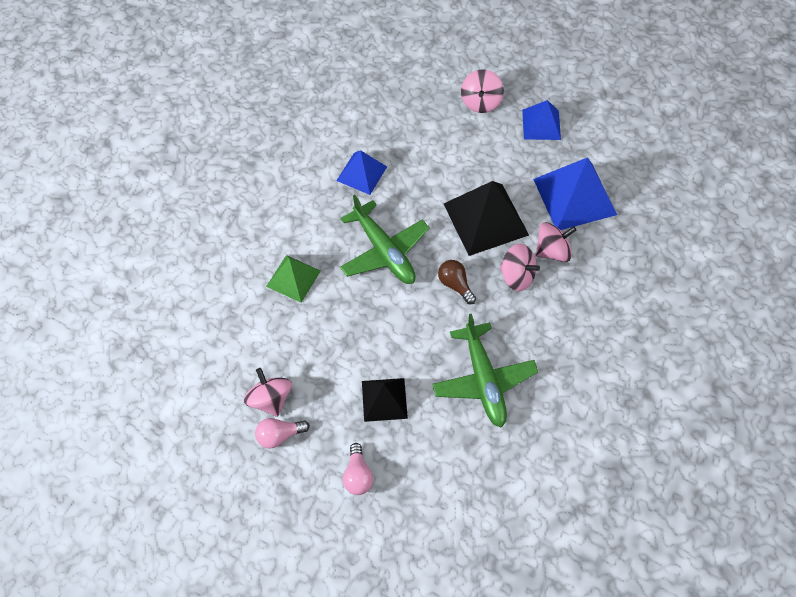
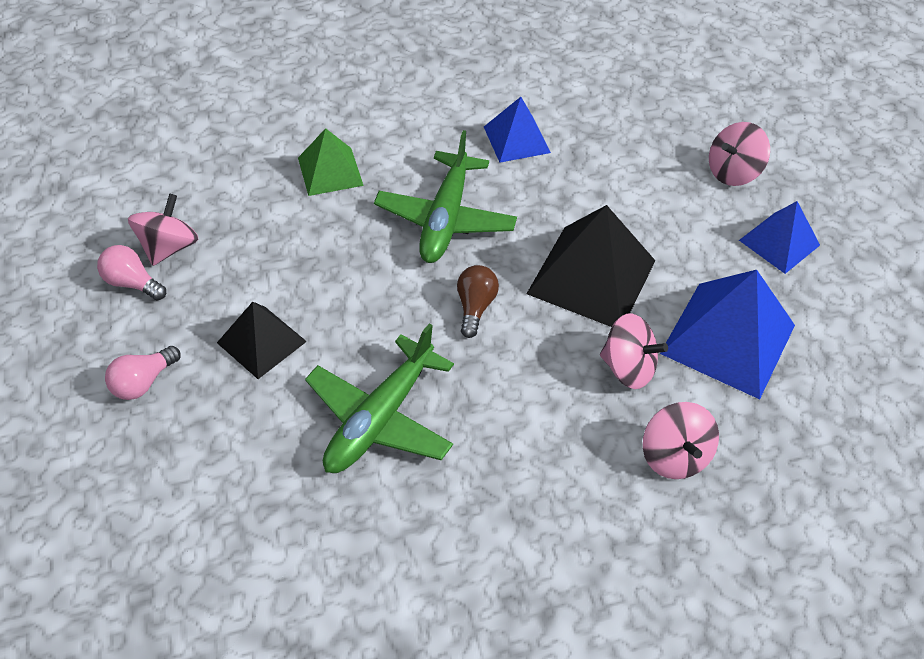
camera: 45 degrees right, 10 degrees down
pink spinning top [500,244,540,291] -> pink spinning top moved to [643,402,719,479]

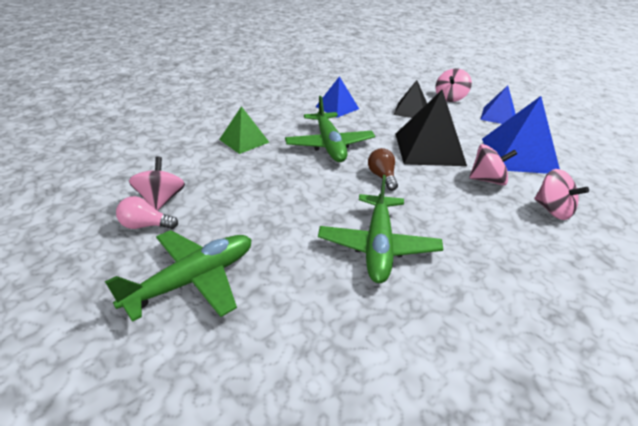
camera: 25 degrees left, 15 degrees down
pink light bulb [105,346,181,400] -> green plane [105,230,252,322]
black pyramid [217,302,307,379] -> black pyramid moved to [394,80,427,118]

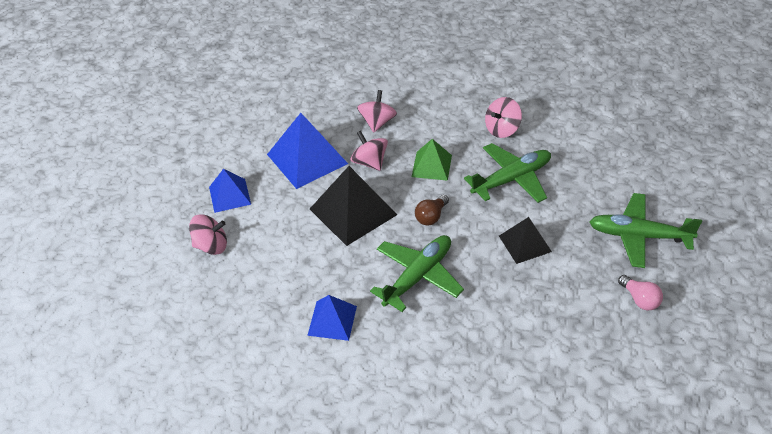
camera: 125 degrees left, 10 degrees up
pink spinning top [129,157,185,211] -> pink spinning top moved to [485,97,522,138]
green pyramid [219,106,269,154] -> green pyramid moved to [412,139,452,181]
black pyramid [394,80,427,118] -> black pyramid moved to [499,217,552,264]

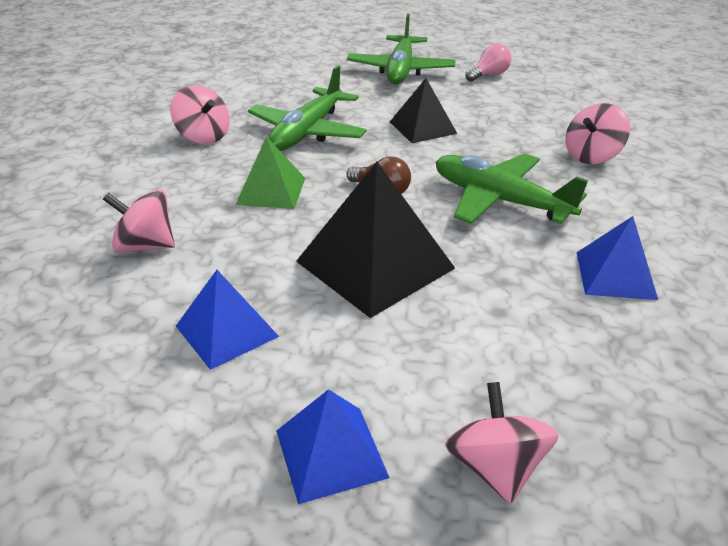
camera: 95 degrees left, 10 degrees down
blue pyramid [267,113,348,189] -> blue pyramid [176,270,279,370], size x0.60
pink spinning top [351,131,388,171] -> pink spinning top moved to [565,103,630,164]
green plane [464,143,551,203] -> green plane turned 120 degrees counterclockwise [248,66,367,151]

